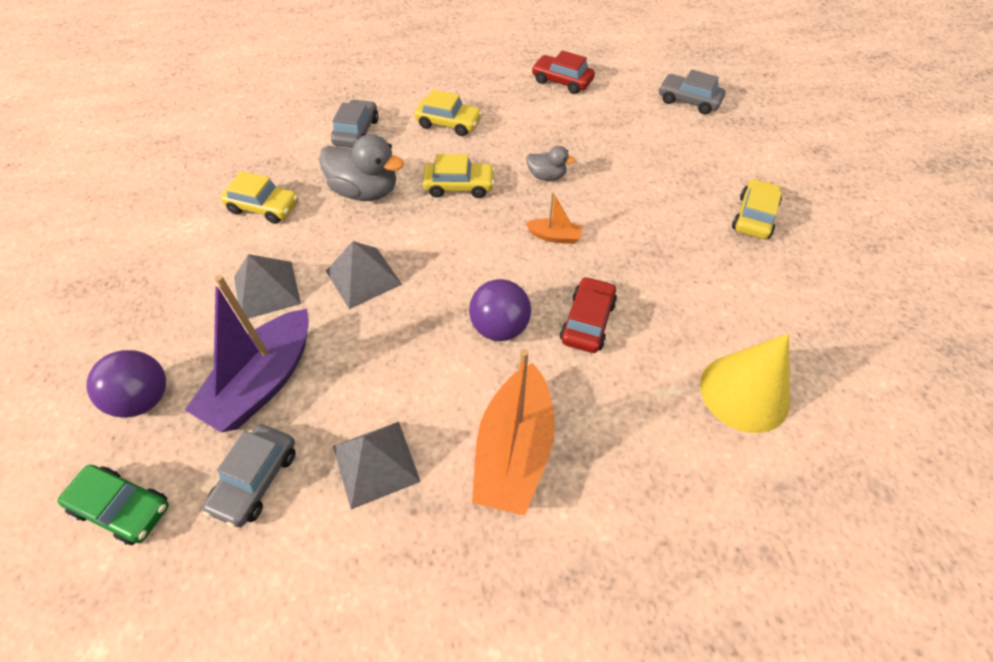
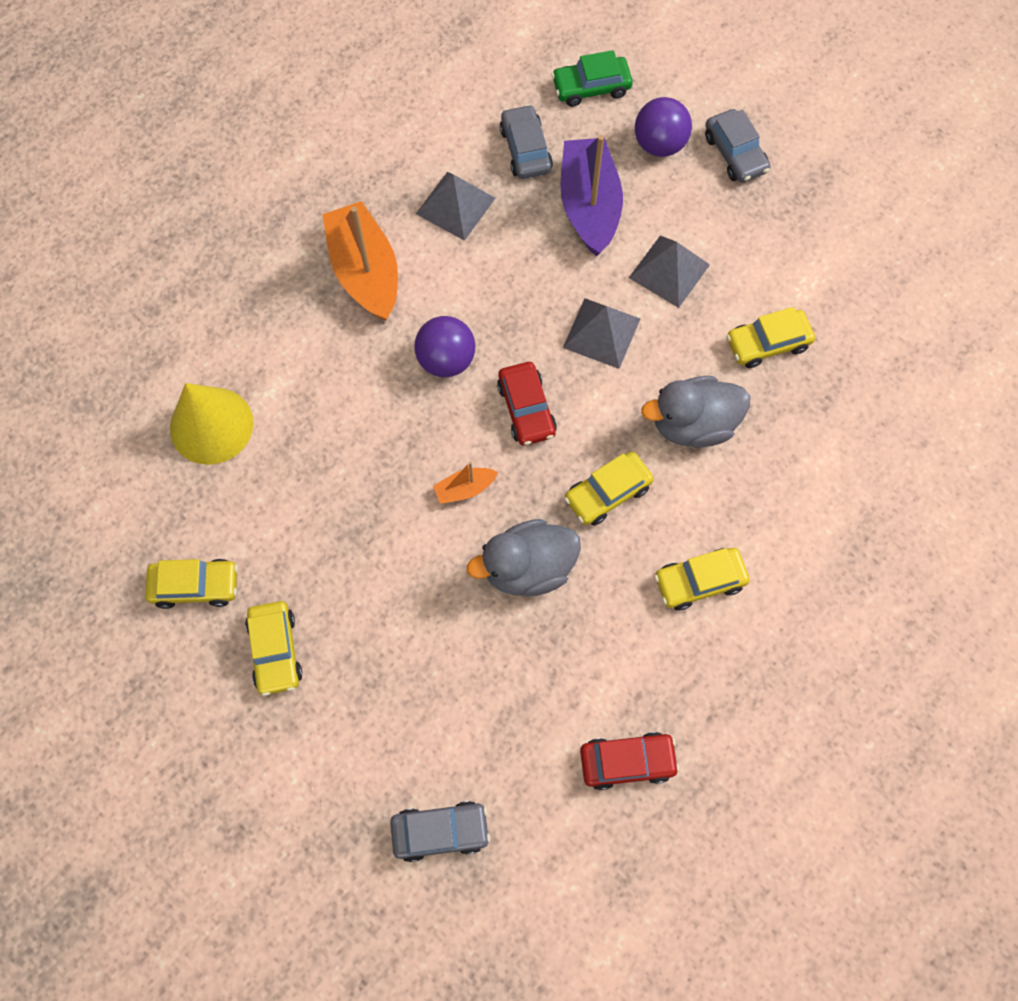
camera: 145 degrees right, 15 degrees up
grey car [331,99,379,148] -> grey car moved to [705,109,770,183]
grey duck [526,146,576,181] -> grey duck [467,519,581,597], size x1.84
red car [560,276,617,353] -> red car moved to [497,362,557,446]
none -> yellow car [145,559,238,609]

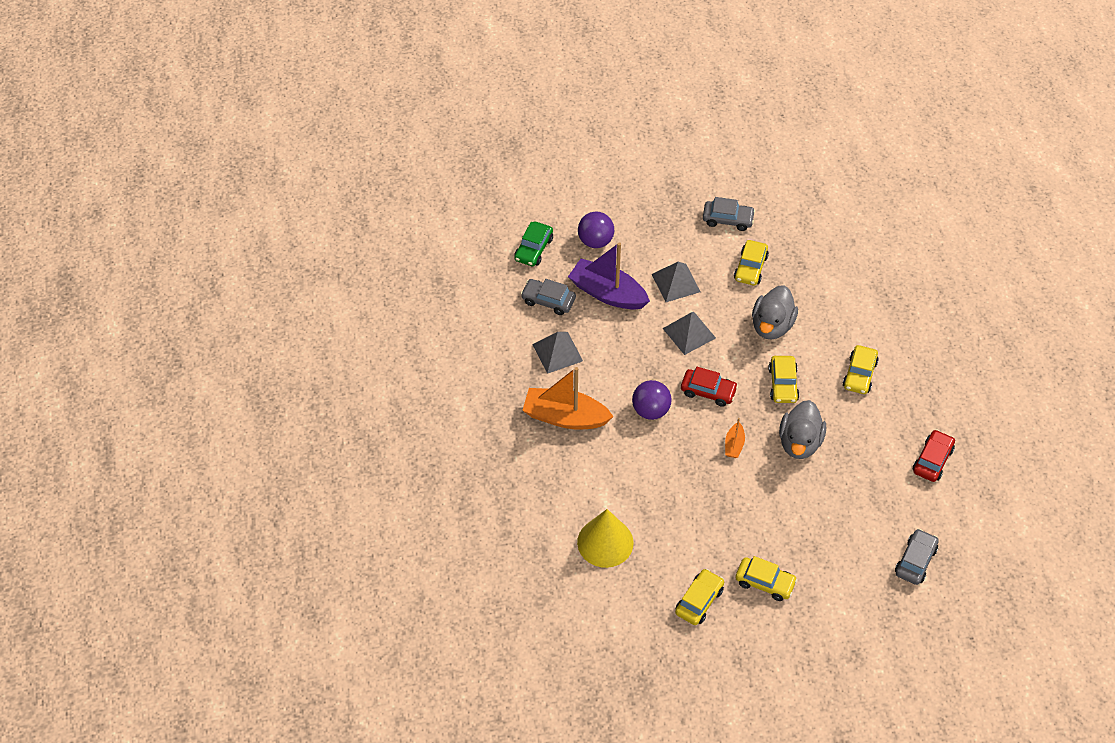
camera: 55 degrees left, 15 degrees down
grey car [705,109,770,183] -> grey car moved to [703,197,755,231]

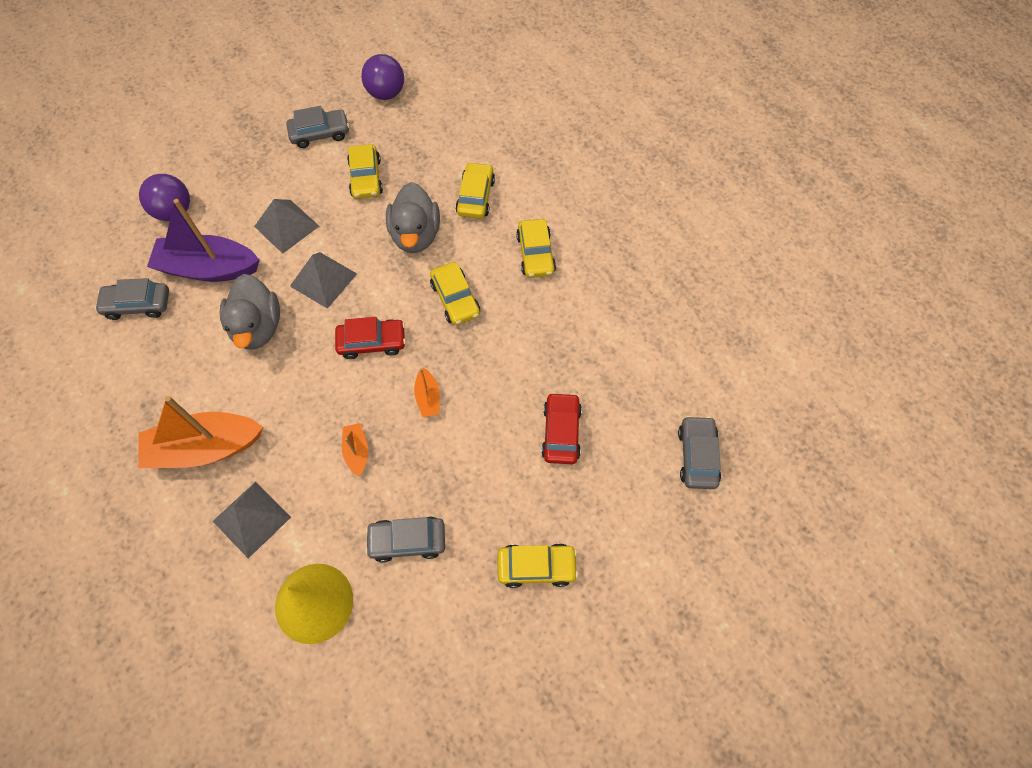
camera: 25 degrees left, 10 degrees up
green car [514,222,553,266] -> none
grey pyramid [532,332,583,374] -> grey pyramid moved to [213,482,291,558]
purple ball [632,380,672,420] -> purple ball moved to [361,54,404,100]
yellow car [675,569,724,625] -> yellow car moved to [455,162,495,219]
grey duck [779,400,826,459] -> grey duck moved to [220,274,280,350]
red car [913,430,955,482] -> red car moved to [541,392,582,464]
none -> orange boat [342,423,368,476]
none -> grey car [365,516,445,563]

